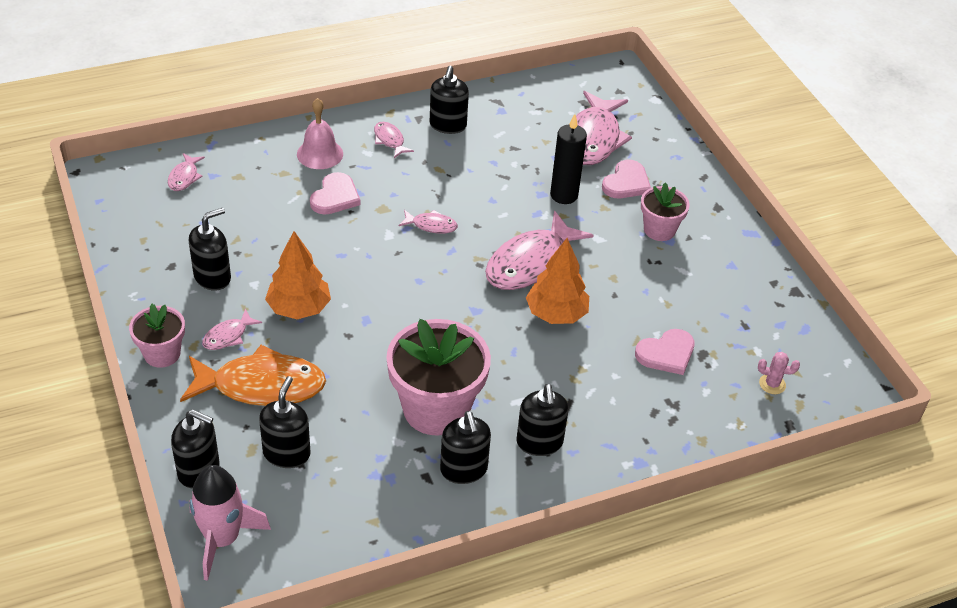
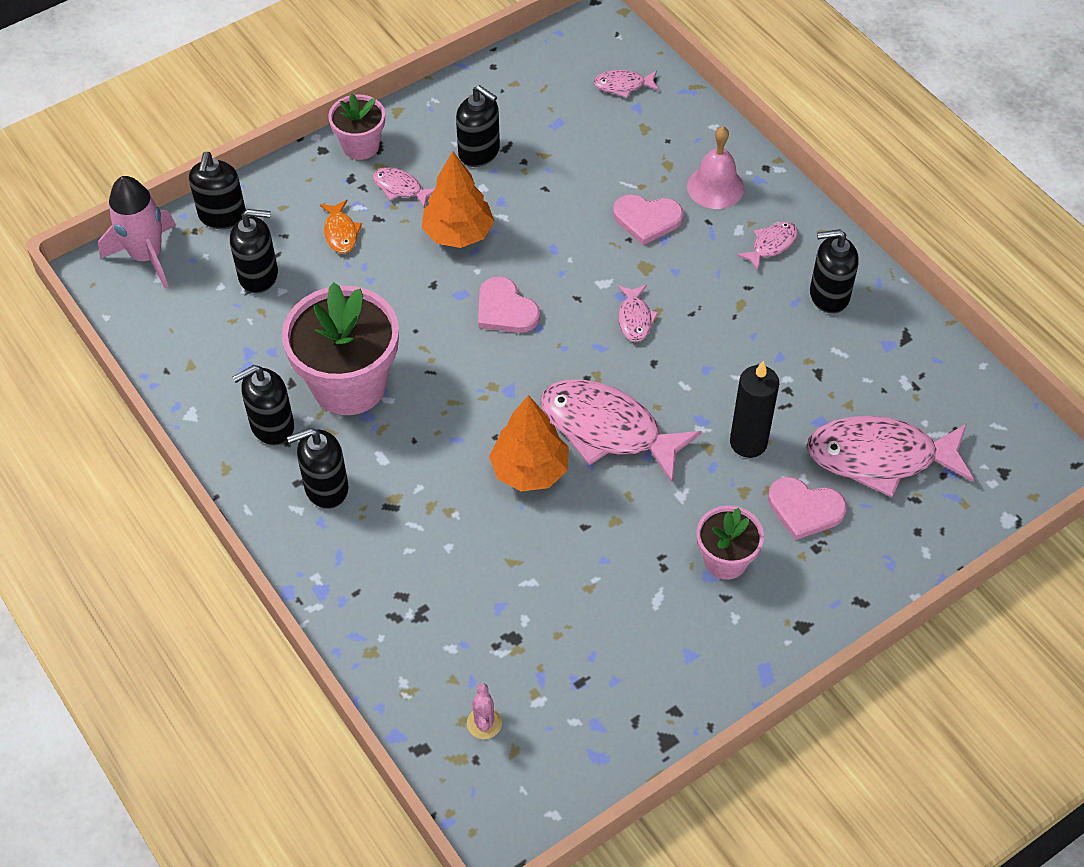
camera: 80 degrees right, 10 degrees up
orange fish [180,345,326,406] -> orange fish [320,200,362,253], size x0.47
pink heart [635,329,695,375] -> pink heart moved to [478,276,540,333]

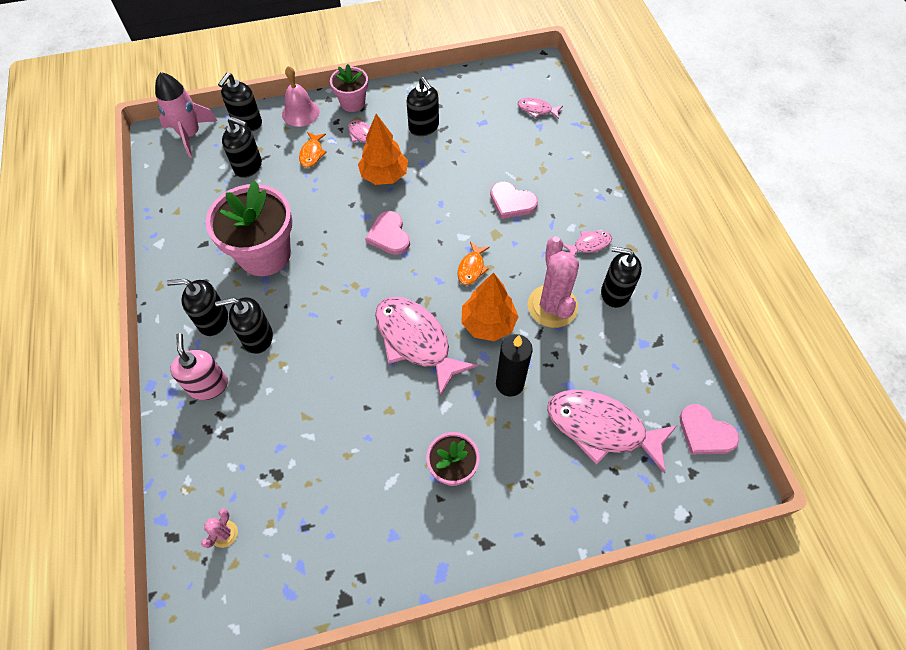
camera: 20 degrees right, 5 degrees up
black soap dispenser [232,365,294,445] -> black soap dispenser moved to [215,297,273,354]
orange tree [489,395,568,492] -> orange tree moved to [461,272,519,341]
pink fish [618,285,658,342] -> orange fish [458,242,490,285]
pink bell [687,126,744,209] -> pink bell moved to [282,66,320,127]
pink heart [768,477,847,540] -> pink heart moved to [680,404,739,455]
none -> pink soap dispenser [170,333,228,400]
none -> pink cactus [528,236,579,328]

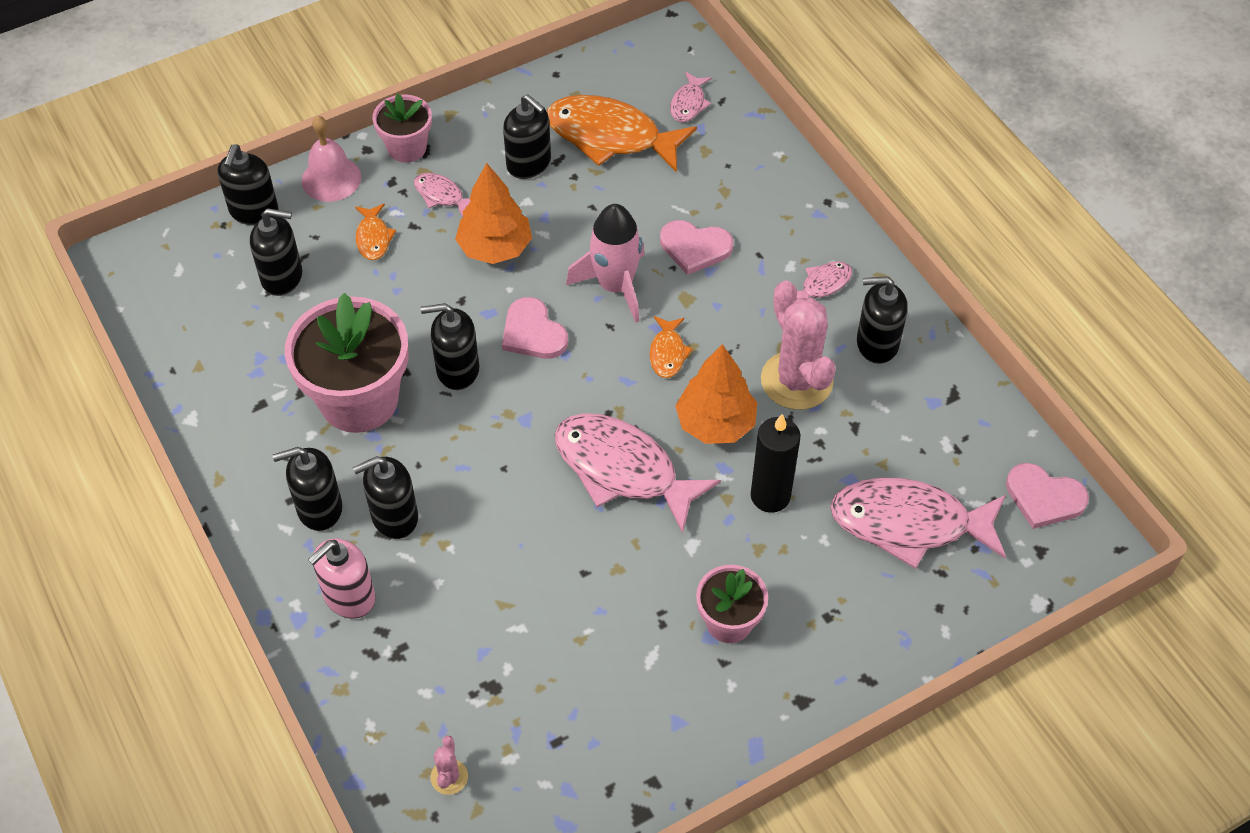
camera: 15 degrees left, 5 degrees down
pink rocket [155,72,217,158] -> pink rocket moved to [566,204,645,322]
pink soap dispenser [170,333,228,400] -> pink soap dispenser turned 105 degrees counterclockwise [308,539,376,619]
pink fish [518,97,563,119] -> pink fish turned 75 degrees counterclockwise [670,72,712,122]
none -> black soap dispenser [421,303,479,390]
none -> orange fish [547,95,697,172]

